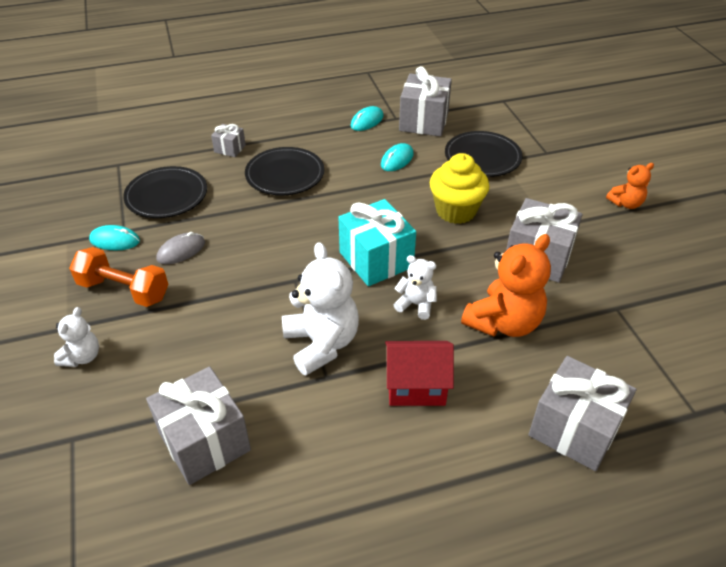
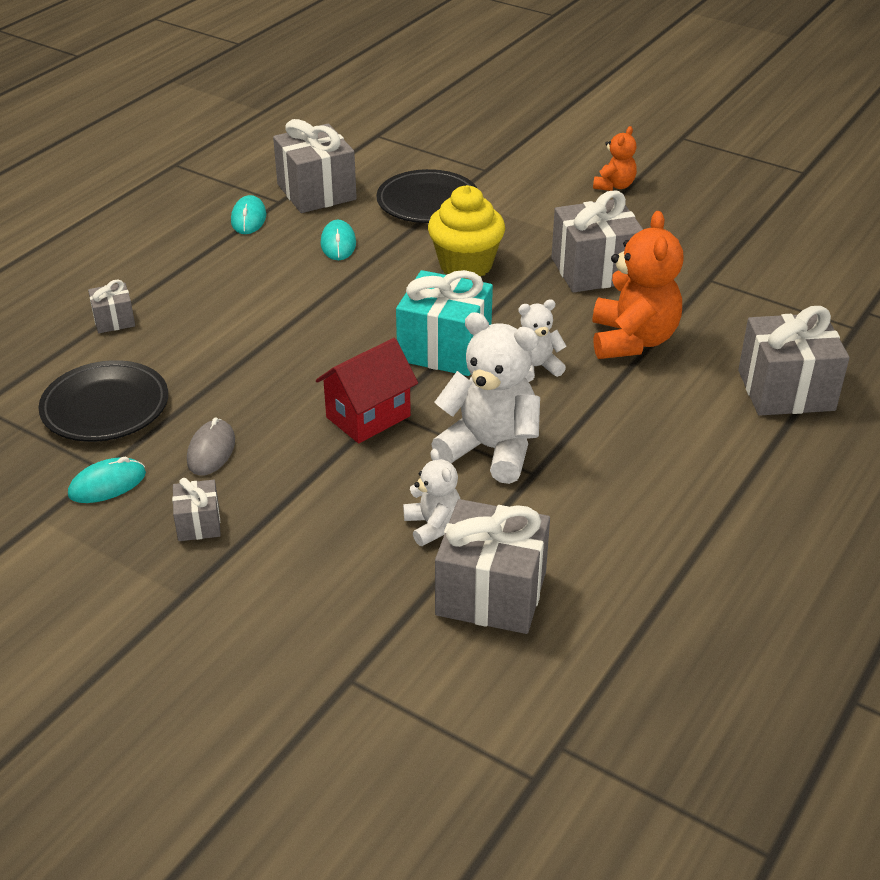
camera: 40 degrees left, 5 degrees down
white teddy bear [54,307,99,367] -> white teddy bear moved to [403,448,460,546]
orange dumbbell [69,247,169,307] -> grey gift [172,478,221,541]
black plate [245,147,324,196] -> none
red house [385,341,454,406] -> red house moved to [316,338,418,443]

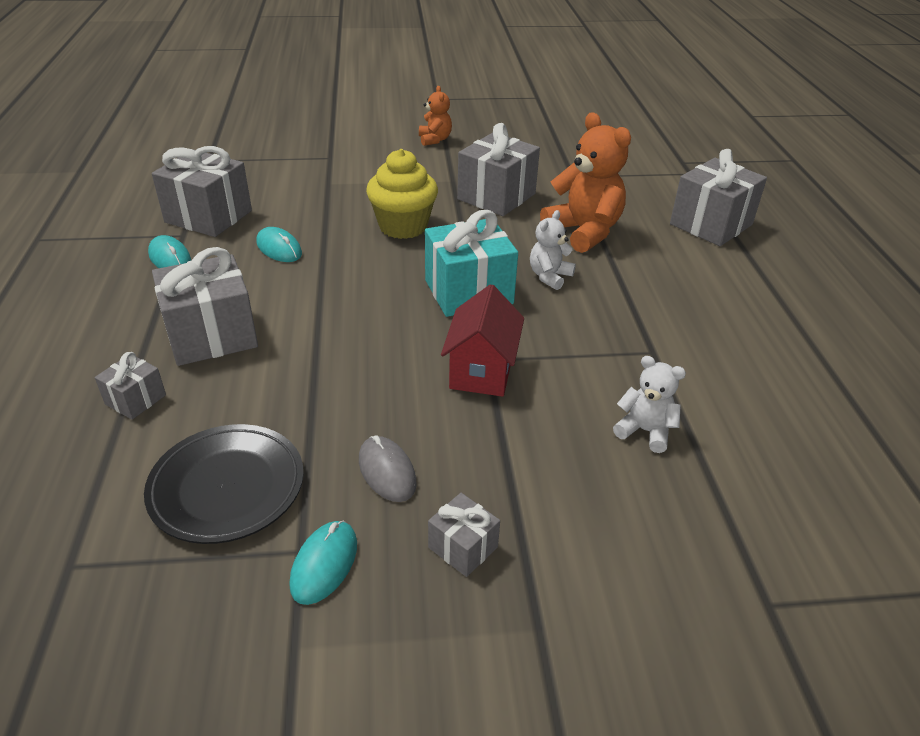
camera: 40 degrees left, 0 degrees up
black plate [376,169,478,223] -> none
white teddy bear [431,312,540,484] -> none
grey gift [435,499,550,634] -> grey gift moved to [152,247,258,366]

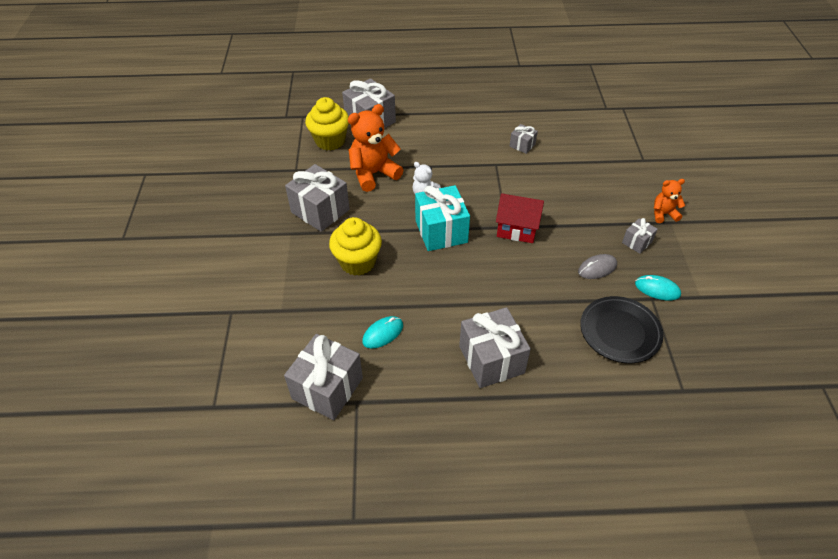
camera: 85 degrees left, 10 degrees up
grey gift [95,352,166,420] -> grey gift moved to [509,124,538,154]
turquoise mouse [148,235,191,268] -> none
orange teddy bear [419,86,452,146] -> orange teddy bear moved to [654,179,685,223]
white teddy bear [613,356,686,453] -> none
none -> yellow cupcake [305,97,349,151]

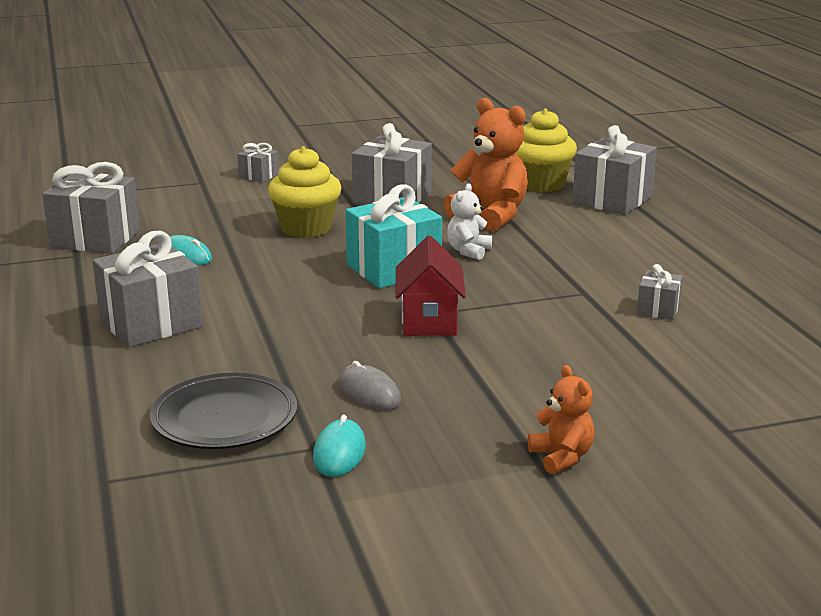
camera: 75 degrees right, 25 degrees down
grey gift [622,218,658,254] -> grey gift moved to [237,143,279,182]

